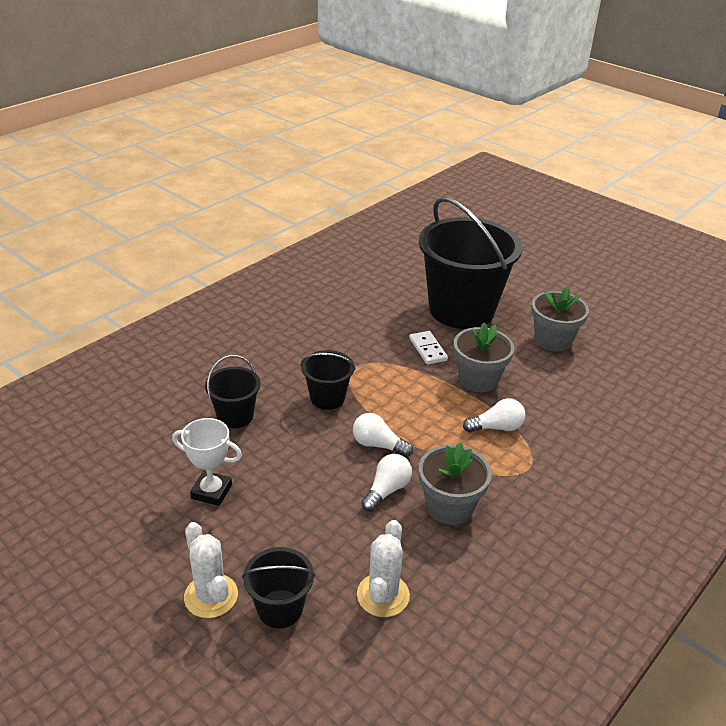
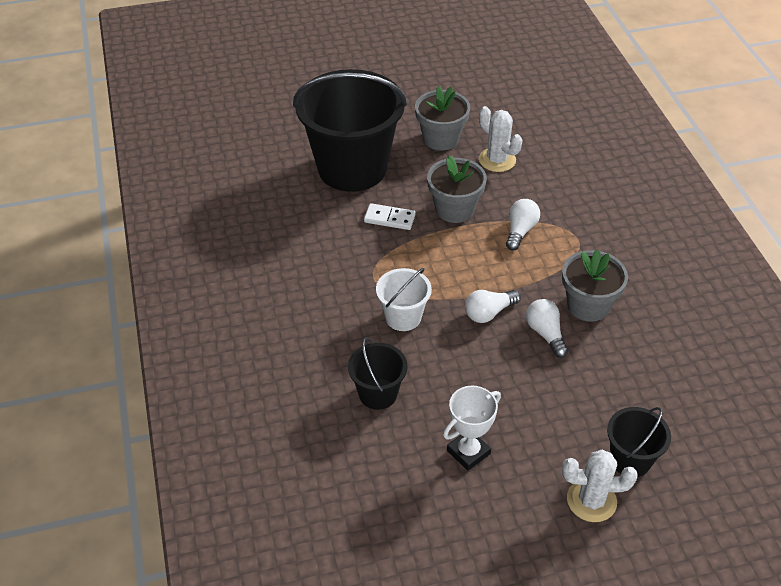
camera: 55 degrees left, 10 degrees up
black bucket [301,350,356,410] -> white bucket [376,268,432,331]
white cactus [357,520,410,617] -> white cactus moved to [479,106,523,172]

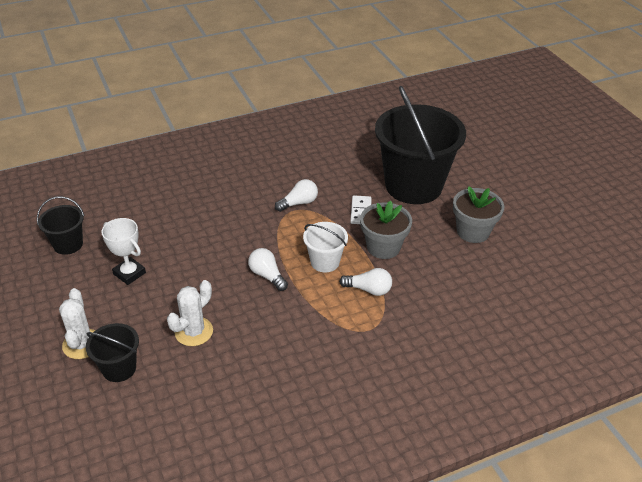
camera: 80 degrees right, 5 degrees down
black bucket [348,337,407,410] -> black bucket moved to [37,196,85,255]
white bucket [376,268,432,331] -> white bucket moved to [303,222,348,272]
white cactus [479,106,523,172] -> white cactus moved to [167,280,213,346]
white light bulb [526,299,568,358] -> white light bulb moved to [275,179,318,212]
grey flower pot [562,249,628,322] -> none

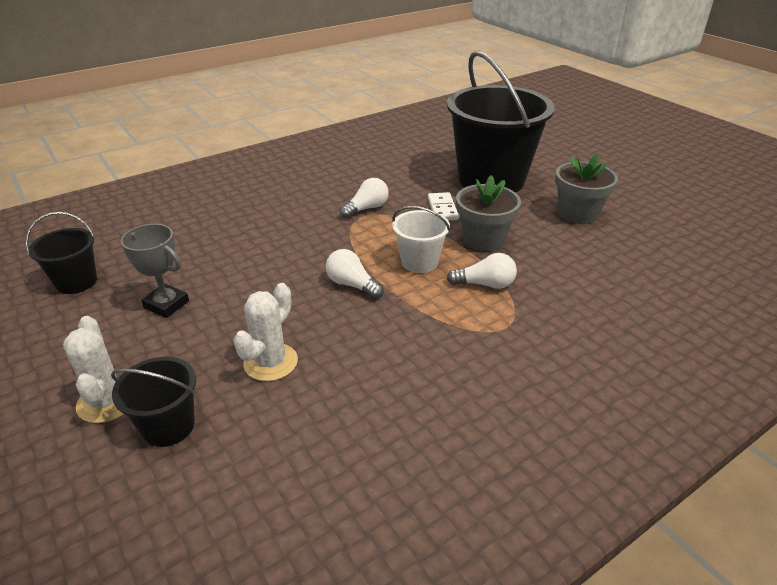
camera: 10 degrees left, 5 degrees down
white trophy [101,218,146,285] -> grey trophy [121,224,189,318]

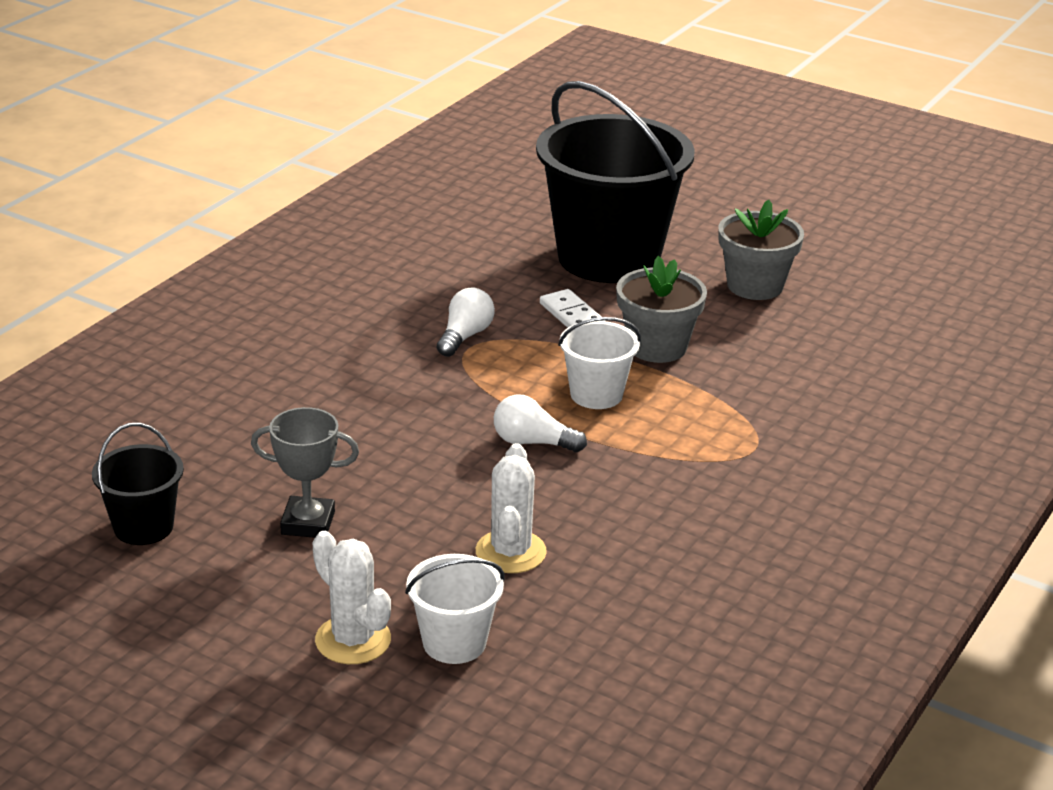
camera: 25 degrees left, 5 degrees down
black bucket [111,357,196,447] -> white bucket [405,554,504,664]
white light bulb [447,253,517,289] -> none

